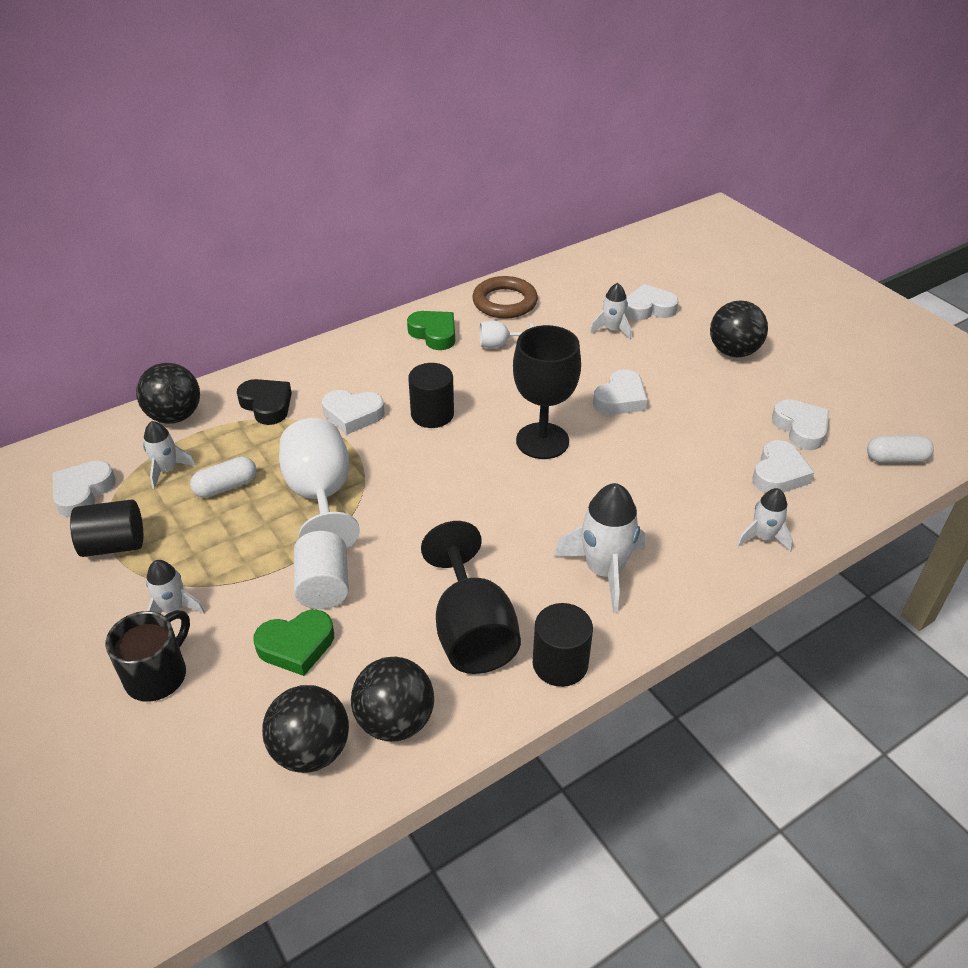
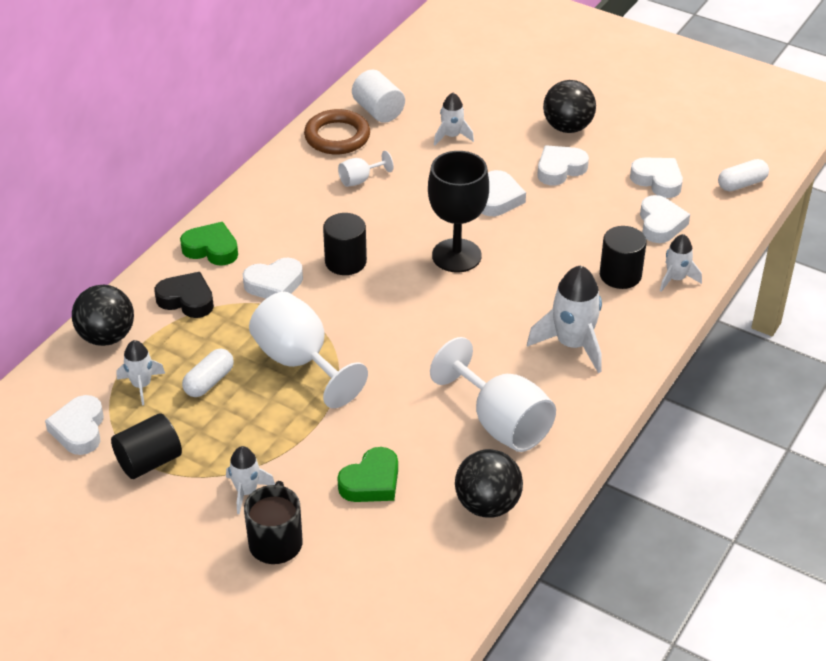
camera: 25 degrees left, 0 degrees up
black ball [262,685,349,773] -> none
white cylinder [294,531,349,609] -> white cylinder moved to [352,70,405,123]
green heart [407,311,455,350] -> green heart moved to [180,222,238,266]
black goblet [421,521,521,674] -> white goblet [430,337,556,452]
black cylinder [533,603,593,687] -> black cylinder moved to [600,226,646,289]
white heart [625,284,679,320] -> white heart moved to [537,145,589,185]

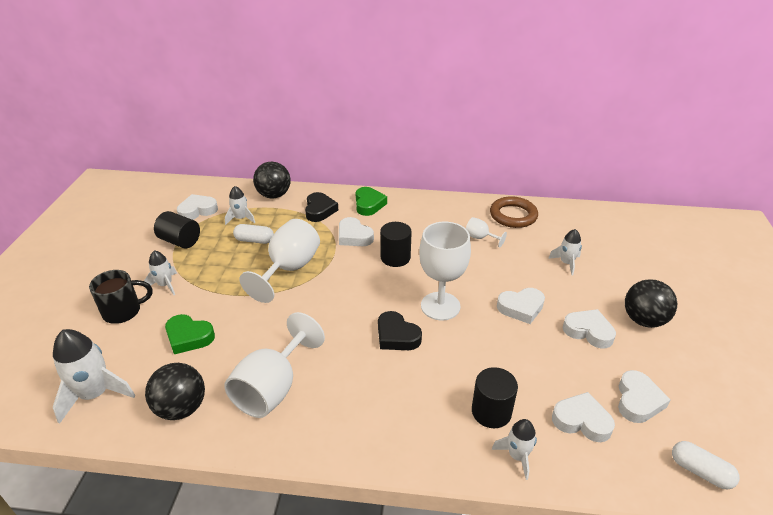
camera: 65 degrees right, 5 degrees down
white cylinder [352,70,405,123] -> none
black goblet [428,151,489,272] -> white goblet [419,222,471,321]
white rocket [527,265,602,373] -> white rocket moved to [53,329,135,424]
white heart [640,195,690,243] -> white heart turned 135 degrees counterclockwise [552,392,615,442]
none -> black heart [378,311,422,350]

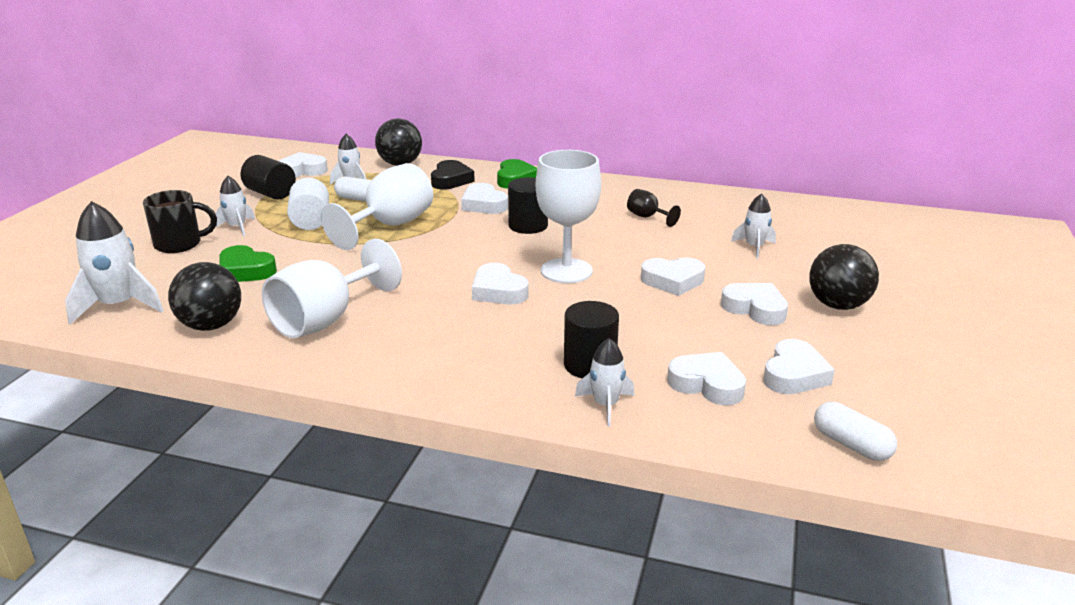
camera: 10 degrees right, 10 degrees down
black heart [378,311,422,350] -> white heart [472,263,528,304]
white goblet [466,217,507,247] -> black goblet [627,189,681,227]
brown ring [490,196,538,228] -> none
none -> white cylinder [287,178,329,230]

